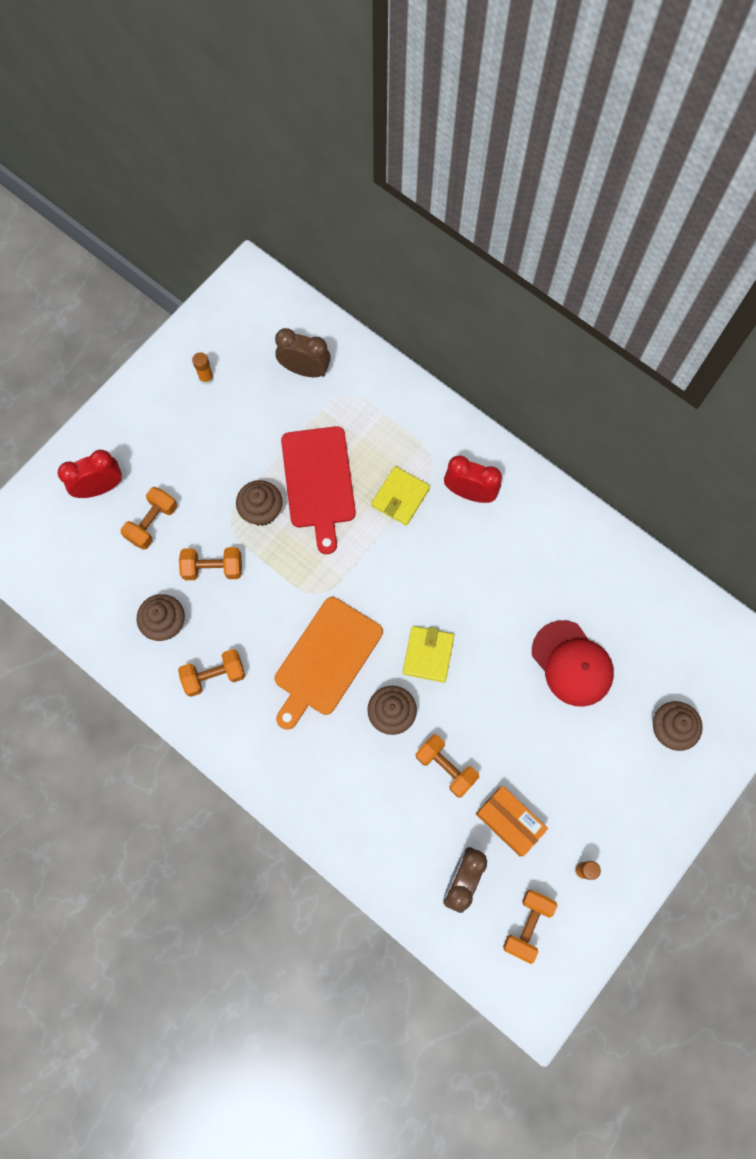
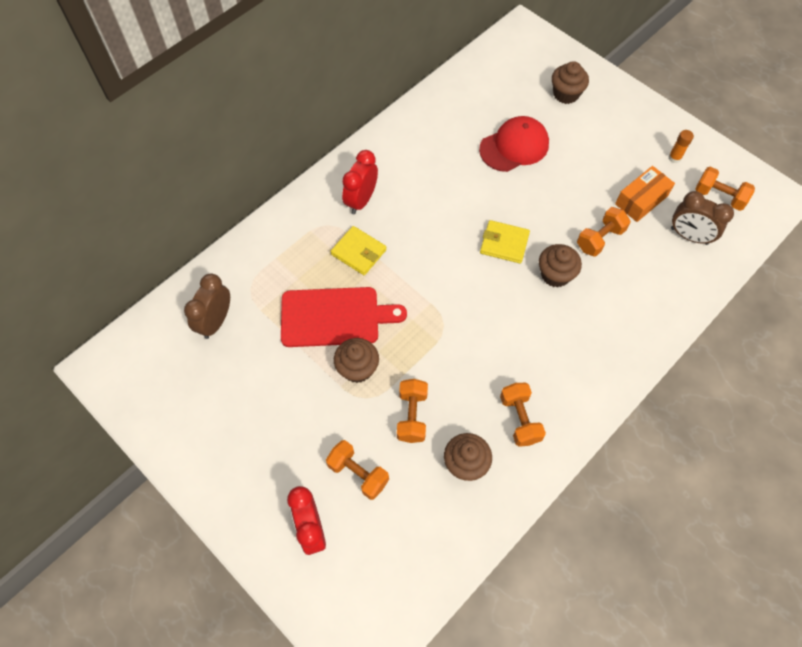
camera: 85 degrees left, 10 degrees down
orange glue stick [192,352,214,385] -> none
orange cutting board [275,597,383,730] -> none

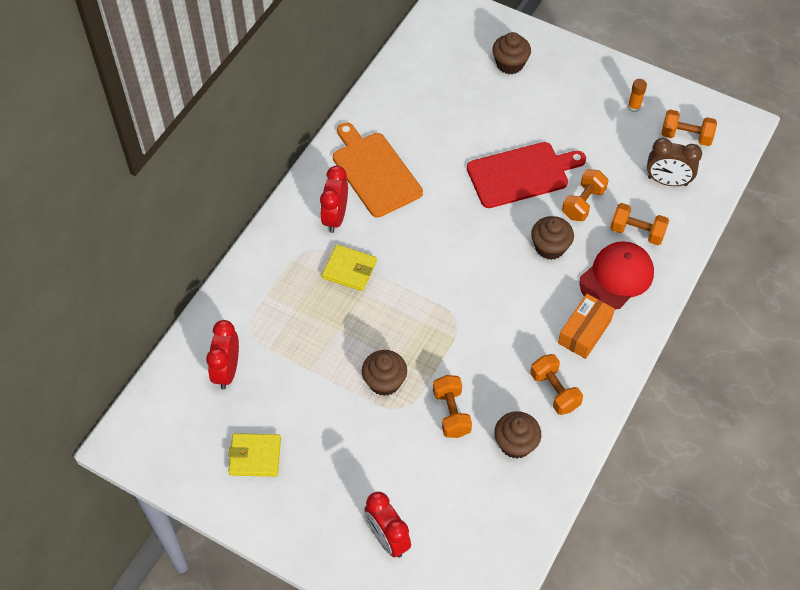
camera: 15 degrees left, 5 degrees down
brown clock [184,274,230,339] -> red clock [206,320,239,390]
red cutting board [281,287,407,347] -> red cutting board moved to [467,142,586,208]
orange dumbbell [326,440,389,500] -> orange dumbbell moved to [610,203,669,245]
red cap [479,116,549,172] -> red cap moved to [579,241,654,309]
yellow wallet [480,220,530,263] -> yellow wallet moved to [228,433,281,477]
orange box [615,166,675,222] -> orange box moved to [558,294,615,359]
none -> orange cutting board [333,122,423,218]

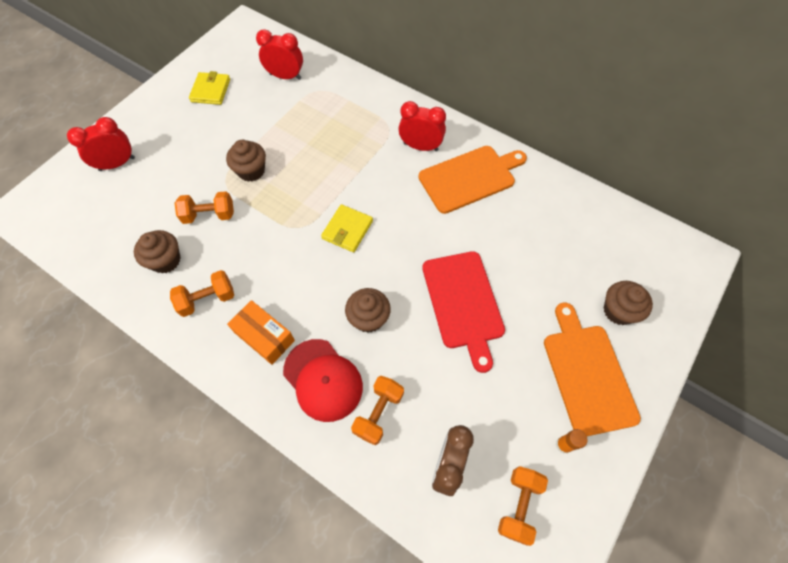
camera: 95 degrees right, 5 degrees up
yellow wallet [322,244,377,291] -> yellow wallet moved to [321,204,373,252]
orange dumbbell [562,169,609,221] -> none
none -> orange cutting board [544,303,641,436]

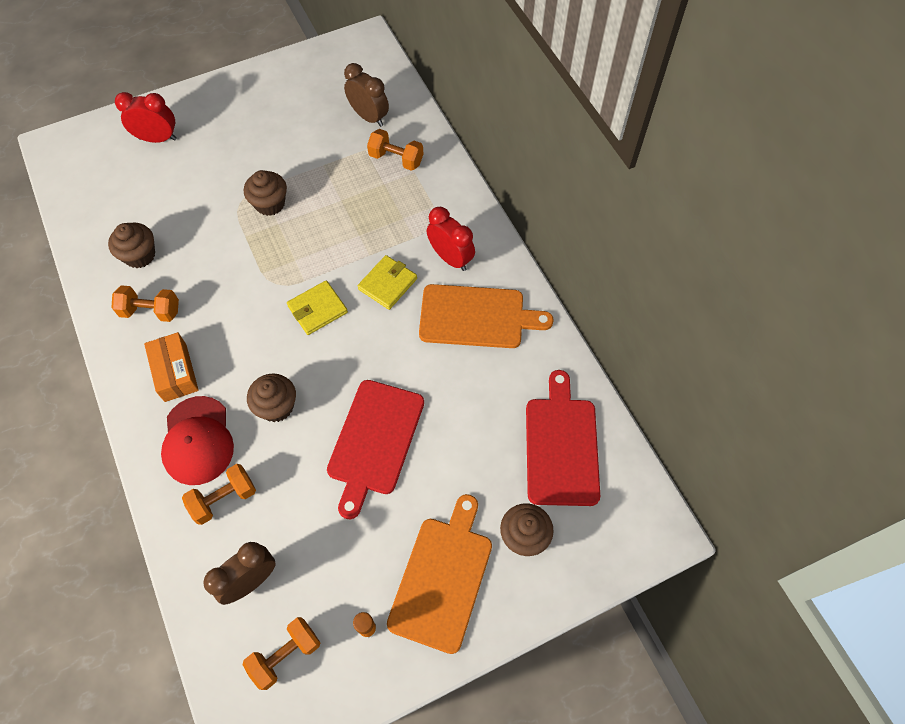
camera: 30 degrees right, 0 degrees up
orange dumbbell [175,191,234,224] -> orange dumbbell moved to [367,129,423,171]
yellow wallet [189,71,230,105] -> yellow wallet moved to [358,255,417,310]
red clock [256,29,303,80] -> brown clock [344,63,389,127]
none -> red cutting board [526,370,600,506]

